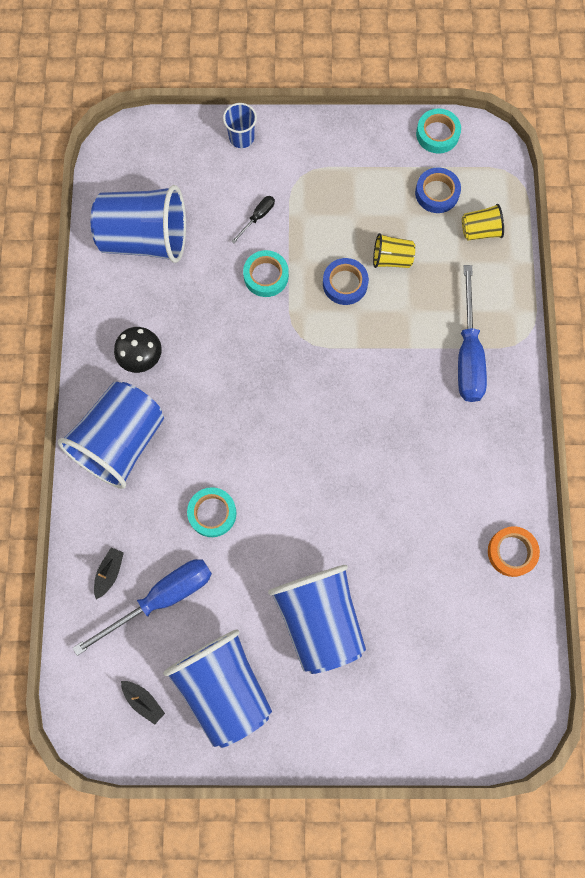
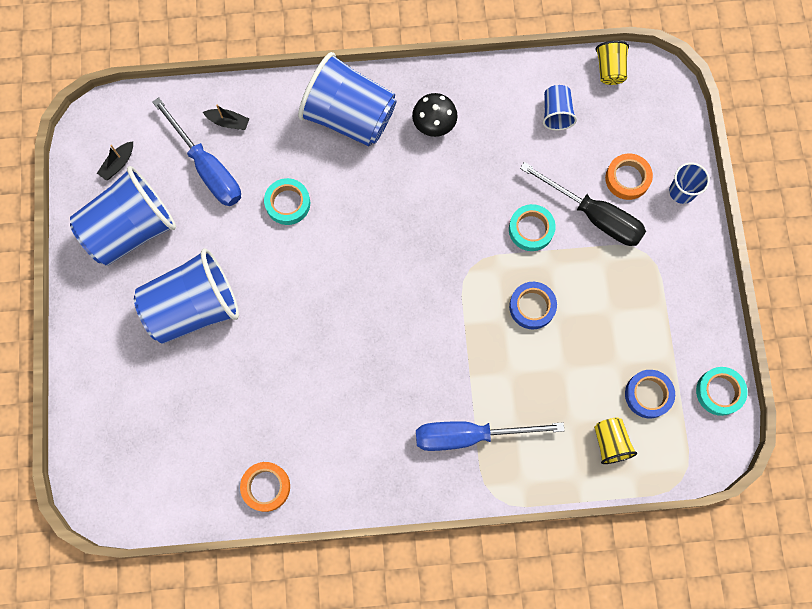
camera: 85 degrees right, 0 degrees up
blue cup [91,185,186,263] -> blue cup [543,85,577,130], size x0.46
black screwdriver [231,196,275,243] -> black screwdriver [520,162,646,246], size x2.20
yellow cup [373,233,415,268] -> yellow cup moved to [596,41,629,85]
none -> orange tape [605,154,653,200]

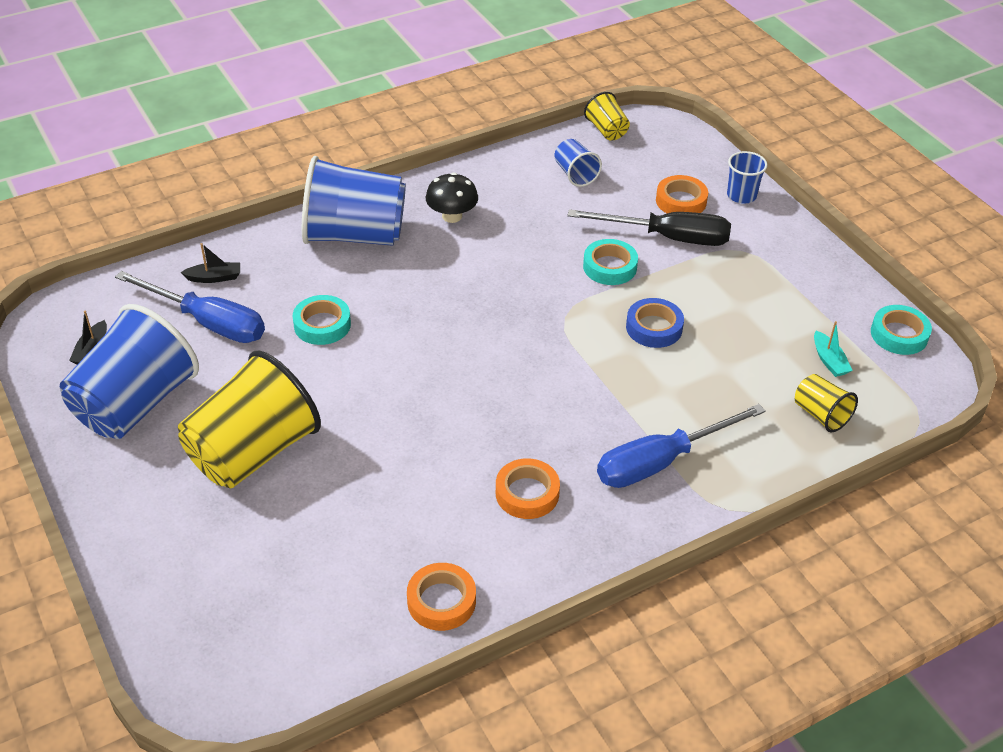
camera: 25 degrees left, 30 degrees down
blue cup [134,248,239,344] -> yellow cup [178,351,321,488]
blue tape [625,370,675,418] -> turquoise boat [814,321,853,377]
none -> orange tape [496,458,560,519]

